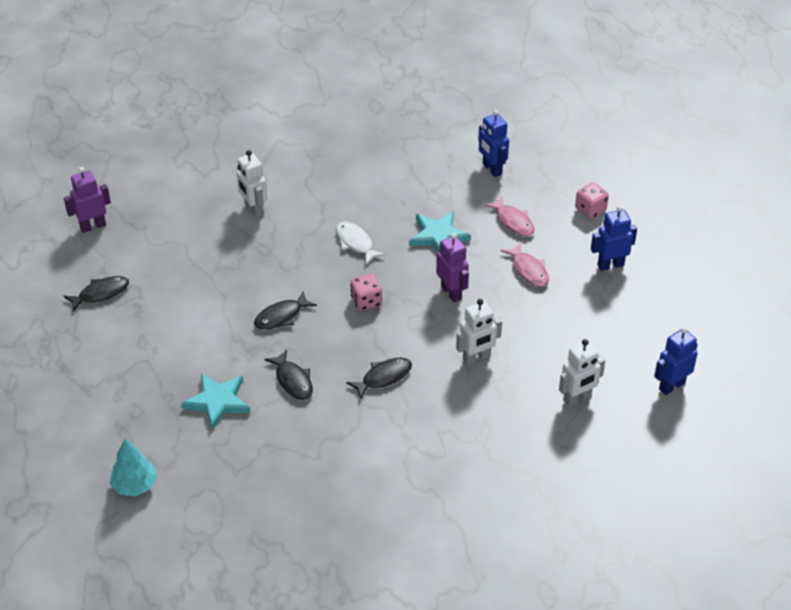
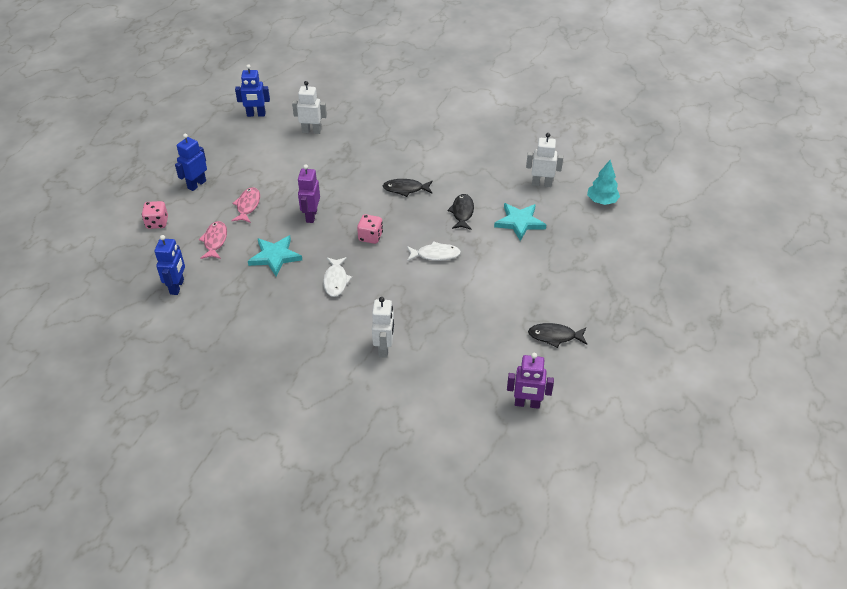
camera: 145 degrees left, 0 degrees up
black fish [254,291,317,329] -> white fish [407,241,461,261]
white robot [456,299,502,366] -> white robot moved to [526,133,563,187]
blue robot [591,206,637,271] -> blue robot turned 105 degrees clockwise [175,133,207,191]

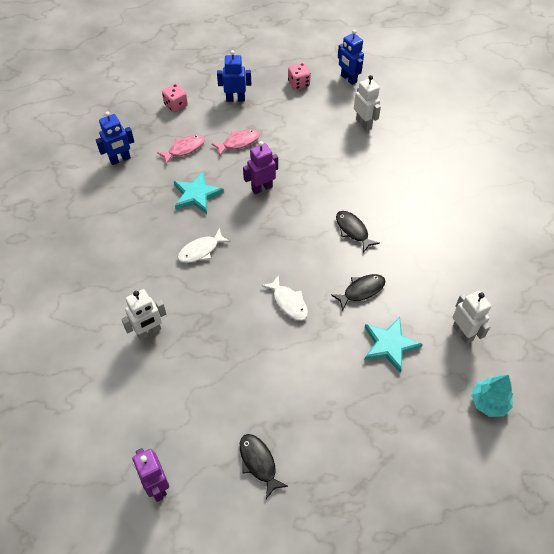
camera: 55 degrees right, 10 degrees up
pink dice [357,214,383,244] -> pink dice moved to [288,63,311,90]

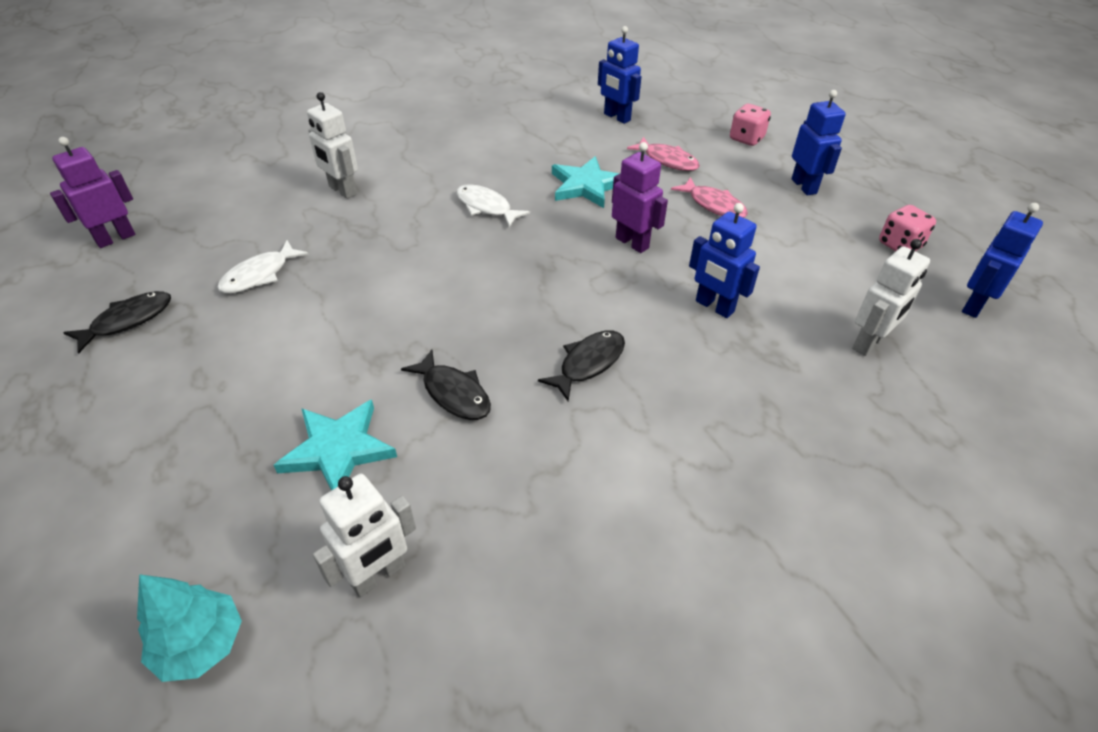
camera: 75 degrees right, 10 degrees down
white fish [262,275,308,321] -> white fish moved to [217,240,309,294]
none -> blue robot [689,203,760,318]

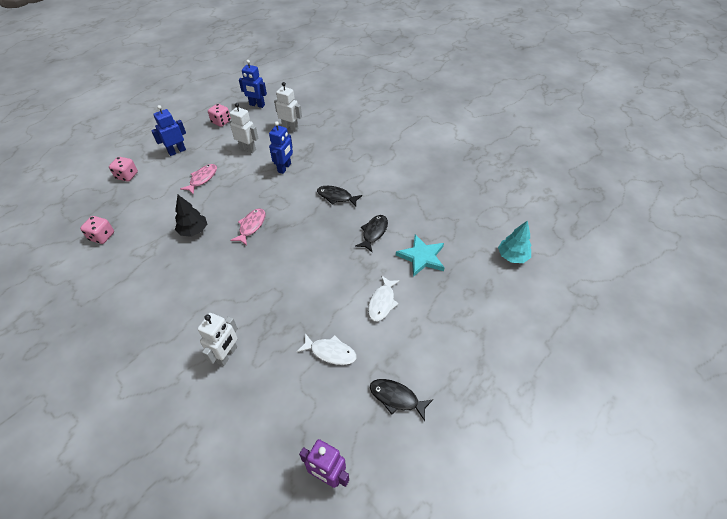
camera: 110 degrees left, 5 degrees up
white robot [313,474,416,597] -> white robot moved to [229,103,258,153]
white fish [456,184,530,227] -> white fish moved to [368,275,400,321]
turquoise star [552,156,620,208] -> black tree [175,195,207,237]
blue robot [598,26,642,124] -> pink dice [80,216,114,244]
purple robot [612,142,668,253] -> none
pink fish [627,137,700,171] -> pink fish moved to [230,209,265,246]

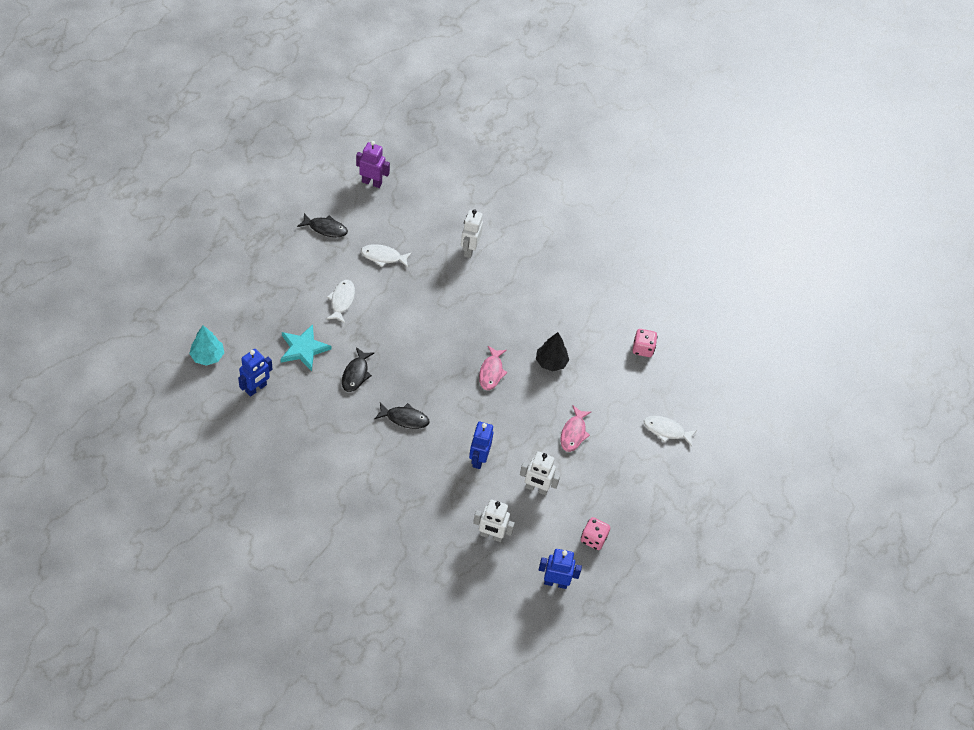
camera: 165 degrees right, 5 degrees up
pink dice [109,157,138,181] -> white fish [644,416,697,447]
blue robot [151,105,186,156] -> blue robot moved to [238,349,273,397]

